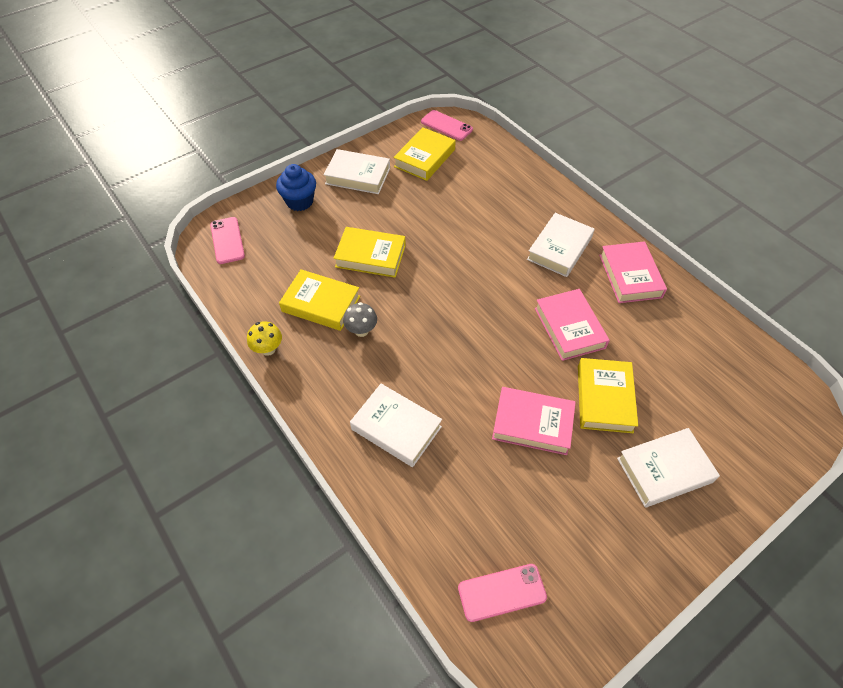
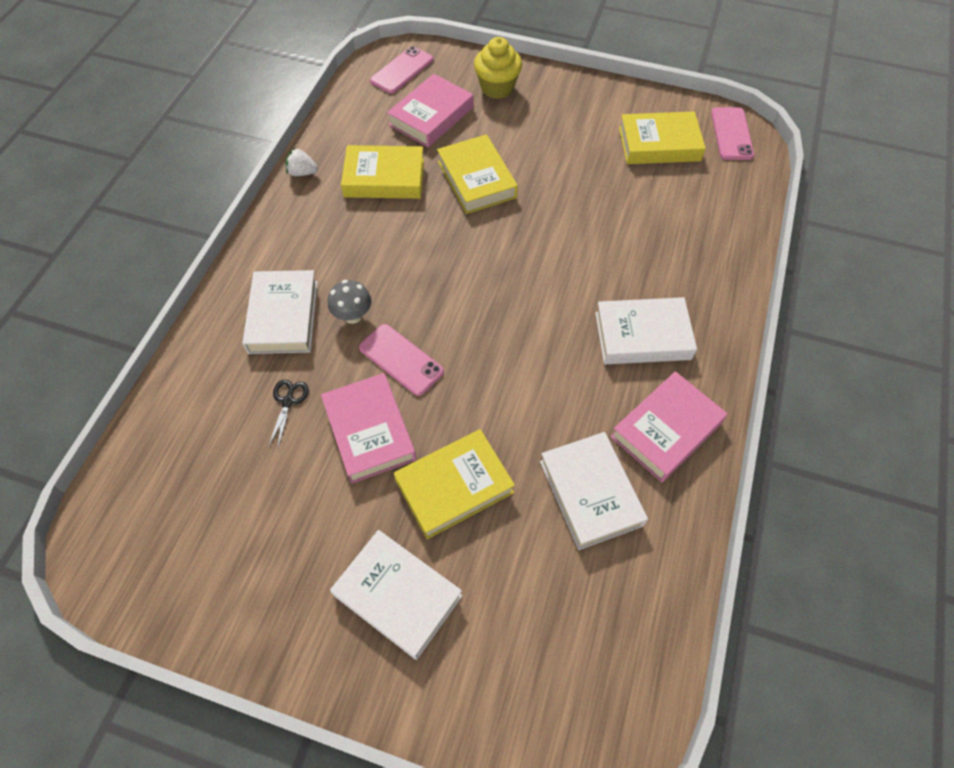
camera: 55 degrees right, 5 degrees up
yellow mushroom [247,321,282,356] -> white strawberry [286,148,318,176]
blue cupcake [276,164,316,211] -> yellow cupcake [474,37,522,99]
yellow book [279,269,360,331] -> yellow book turned 75 degrees counterclockwise [341,145,424,199]
white book [324,149,390,194] -> white book moved to [540,432,648,550]
grey mushroom [343,302,377,337] -> grey mushroom moved to [328,280,371,324]
pink phone [458,564,547,622] -> pink phone moved to [359,324,444,396]
pink book [535,289,610,361] -> pink book moved to [387,74,473,147]
none -> black scissors [268,380,309,448]

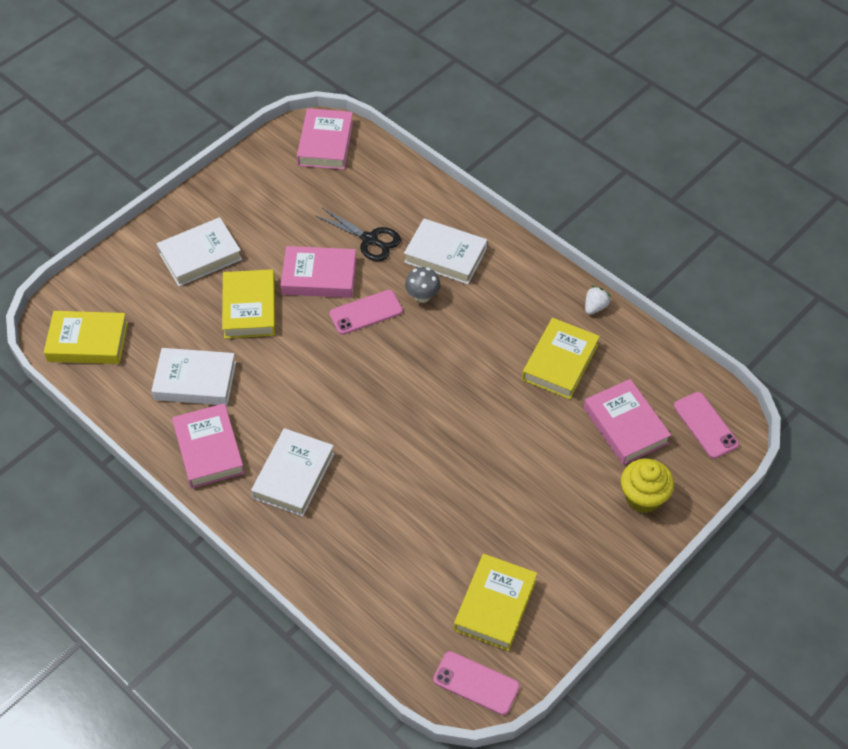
camera: 115 degrees right, 5 degrees down
black scissors [268,380,309,448] -> black scissors [316,208,401,261], size x1.63
yellow book [437,134,518,214] -> yellow book moved to [44,311,128,364]
none -> pink book [297,108,353,170]

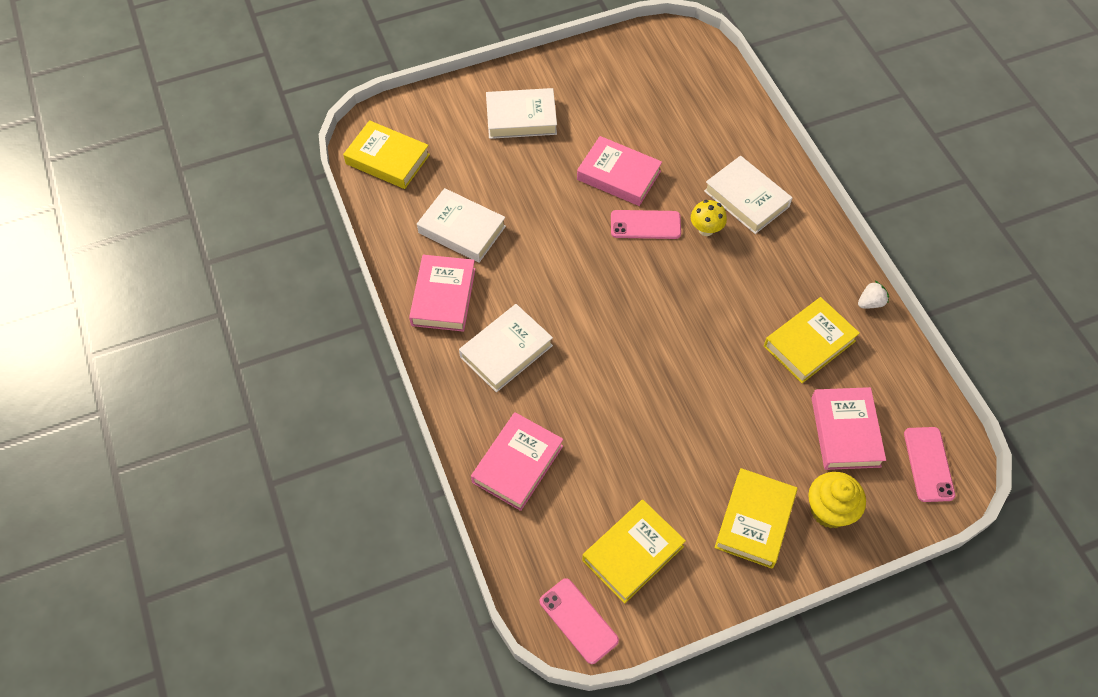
camera: 25 degrees right, 5 degrees up
yellow book [222,269,276,339] -> yellow book moved to [715,468,797,569]
pink book [297,108,353,170] -> pink book moved to [471,412,563,511]
black scissors [316,208,401,261] -> none
grey mushroom [405,267,441,303] -> yellow mushroom [691,200,727,236]

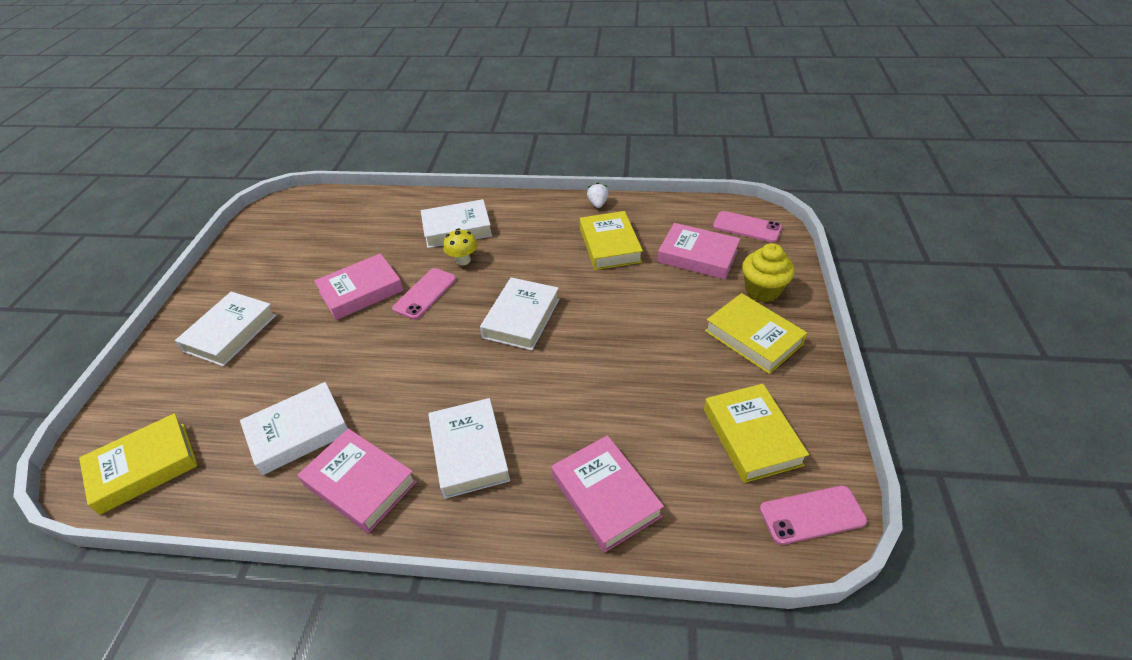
camera: 60 degrees left, 15 degrees down
none -> white book [480,277,559,350]

